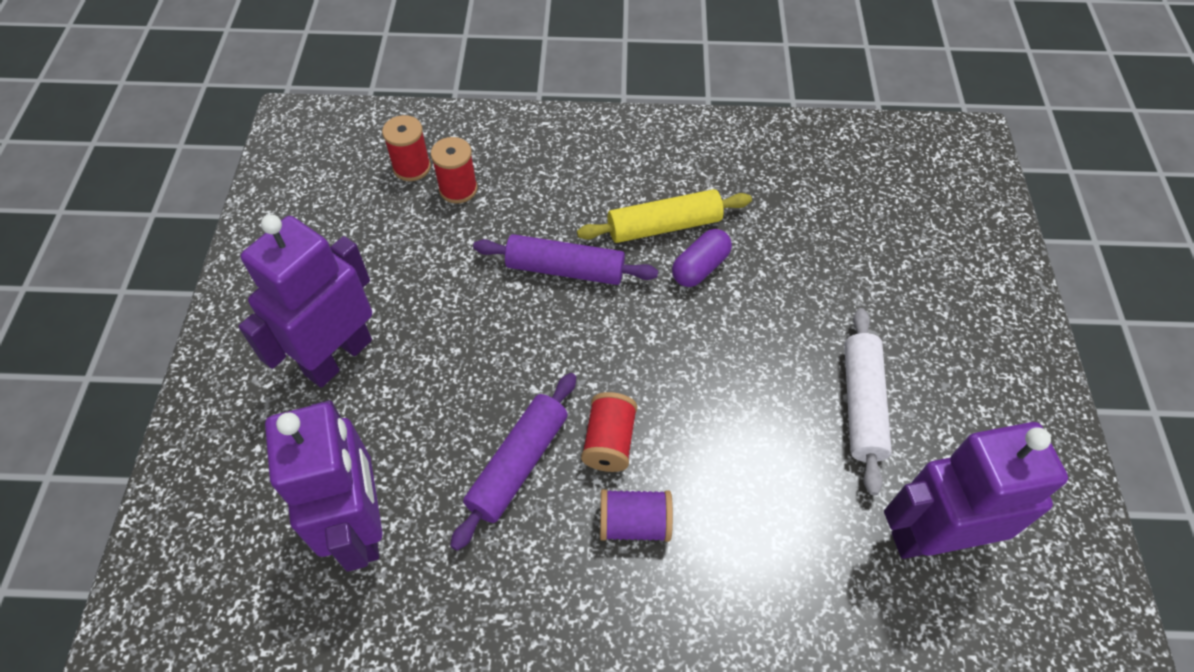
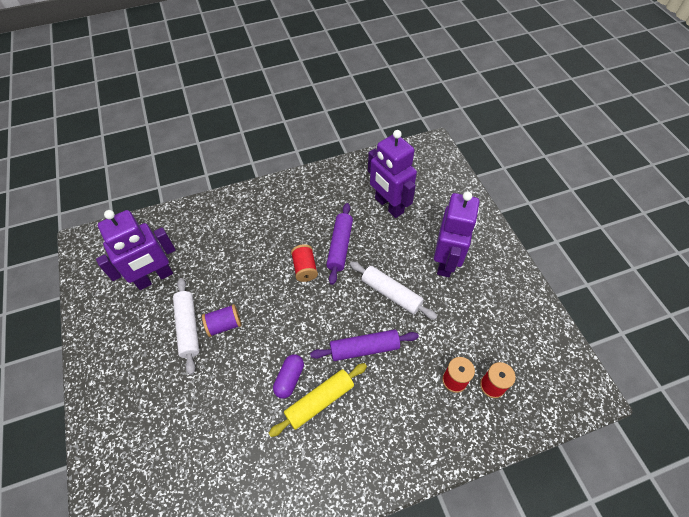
camera: 160 degrees right, 0 degrees up
purple spool [600,489,673,542] -> purple spool moved to [202,304,242,337]
none -> white rolling pin [350,262,437,320]

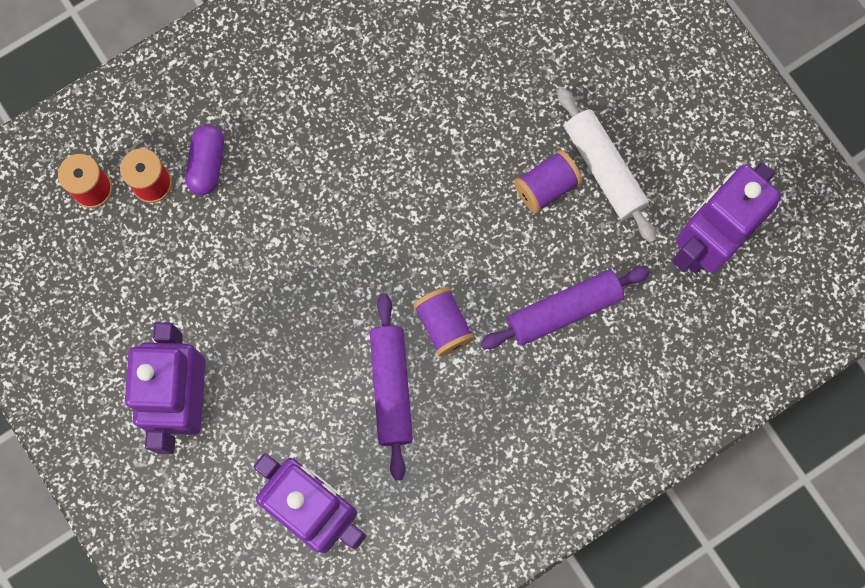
camera: 165 degrees right, 20 degrees up
yellow rolling pin [269,363,367,437] -> none
purple capsule [273,354,304,399] -> purple capsule moved to [185,124,224,195]
red spool [291,244,318,282] -> purple spool [413,287,475,356]
purple rolling pin [310,330,419,361] -> purple rolling pin moved to [480,266,650,349]
white rolling pin [350,262,437,320] -> none

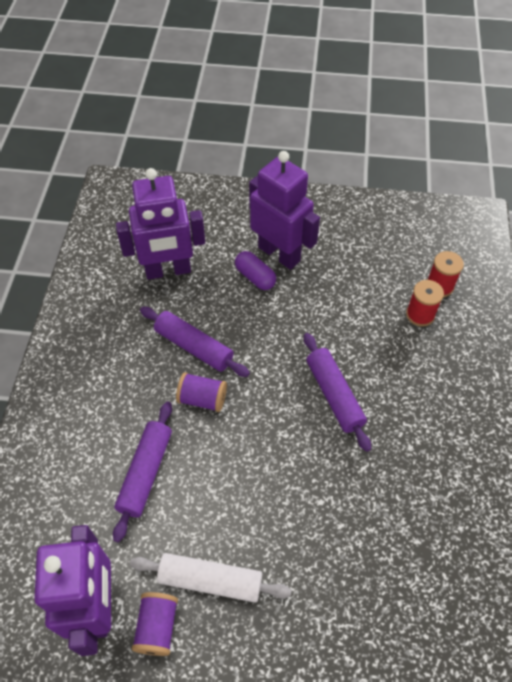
camera: 130 degrees right, 20 degrees down
purple capsule [185,124,224,195] -> purple capsule moved to [235,251,276,290]
purple spool [514,150,582,213] -> purple spool moved to [132,592,178,656]
none -> purple rolling pin [304,333,371,452]

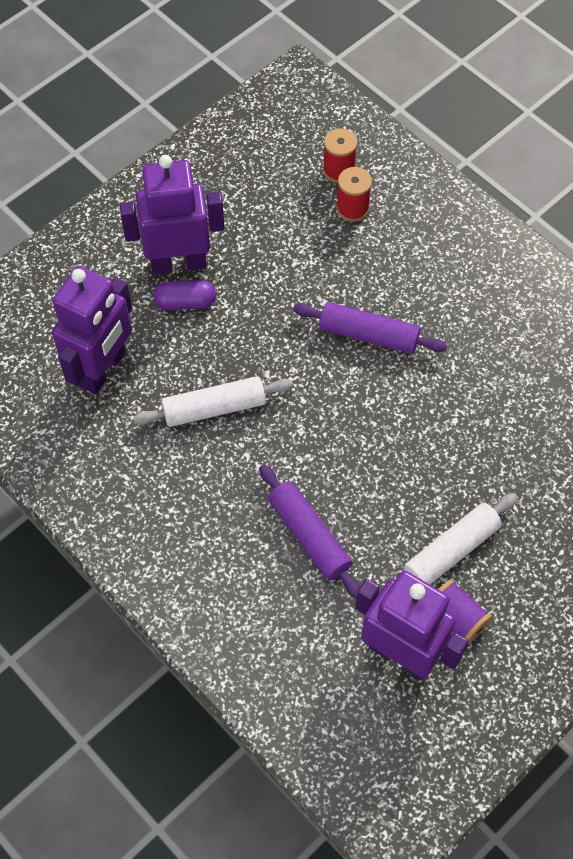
camera: 50 degrees left, 5 degrees up
purple rolling pin [140,307,250,377] -> white rolling pin [133,376,293,427]
purple spool [176,372,227,412] -> none

